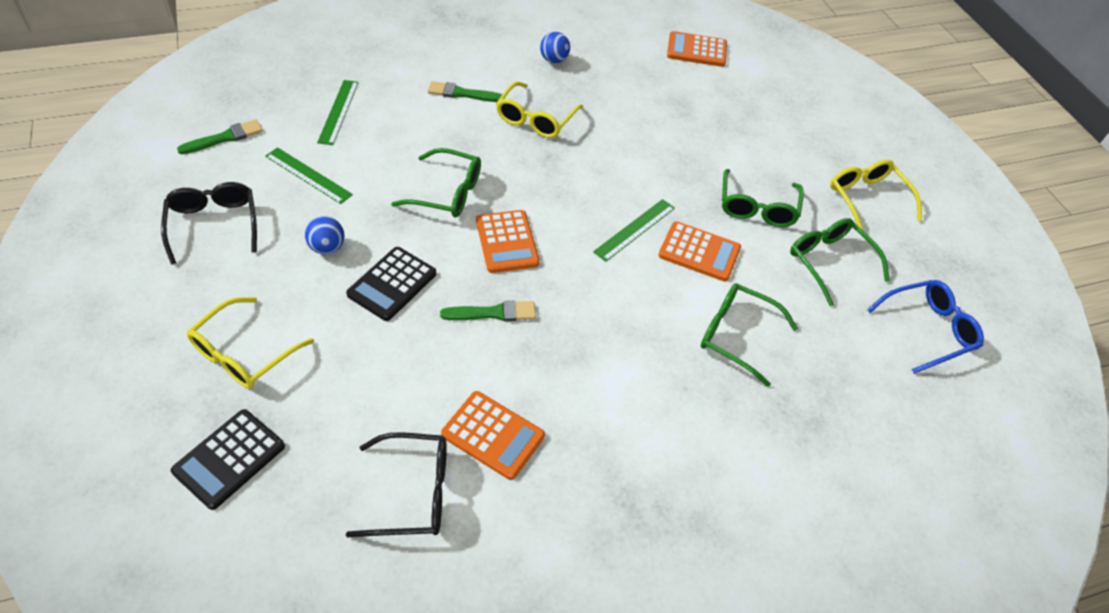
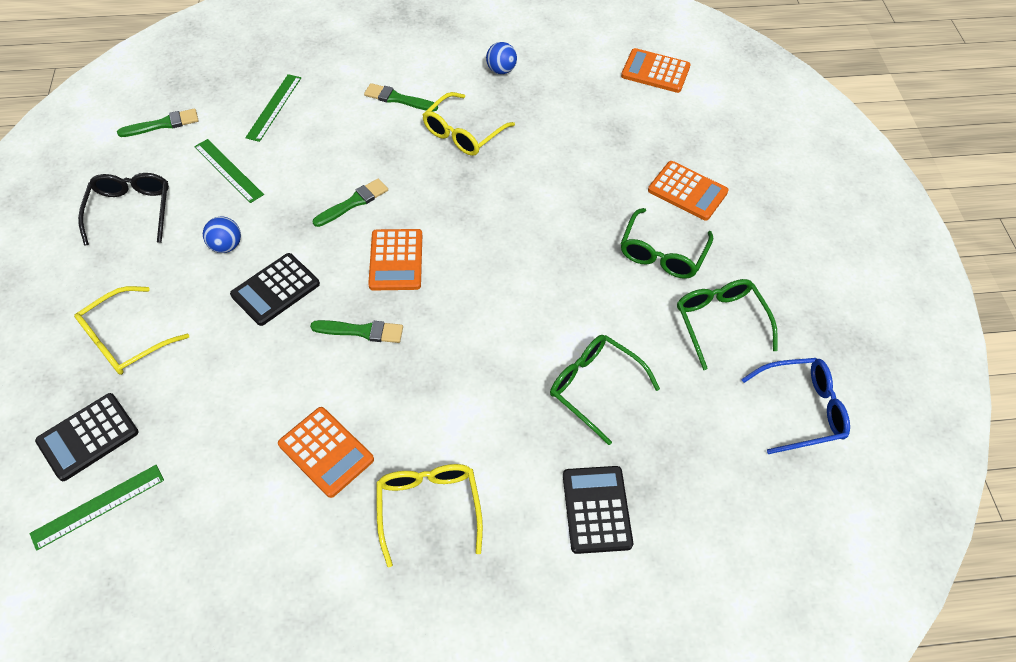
camera: 15 degrees right, 5 degrees up
black glasses [346,432,447,537] -> none
green glasses [391,148,481,217] -> green brush [313,179,388,227]
green ruler [593,199,675,262] -> green ruler moved to [29,465,164,551]
orange calculator [658,221,741,281] -> orange calculator moved to [648,161,728,221]
yellow glasses [830,159,922,231] -> yellow glasses moved to [376,464,483,567]
none -> black calculator [563,466,633,554]

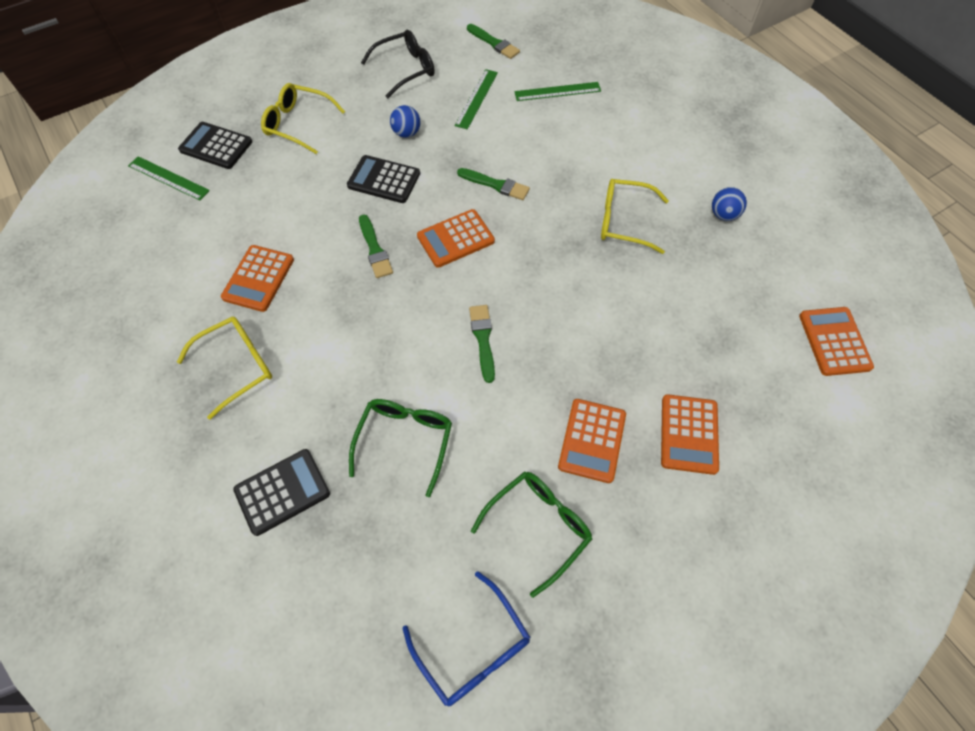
camera: 65 degrees right, 5 degrees up
green brush [364,83,438,111] -> green brush moved to [469,305,495,383]
green glasses [621,208,713,279] -> orange calculator [558,399,626,483]

